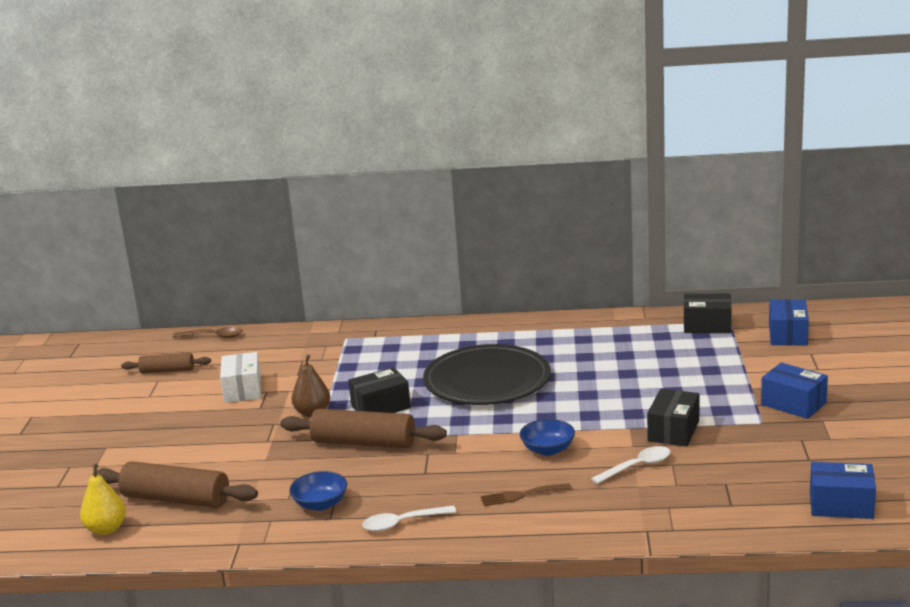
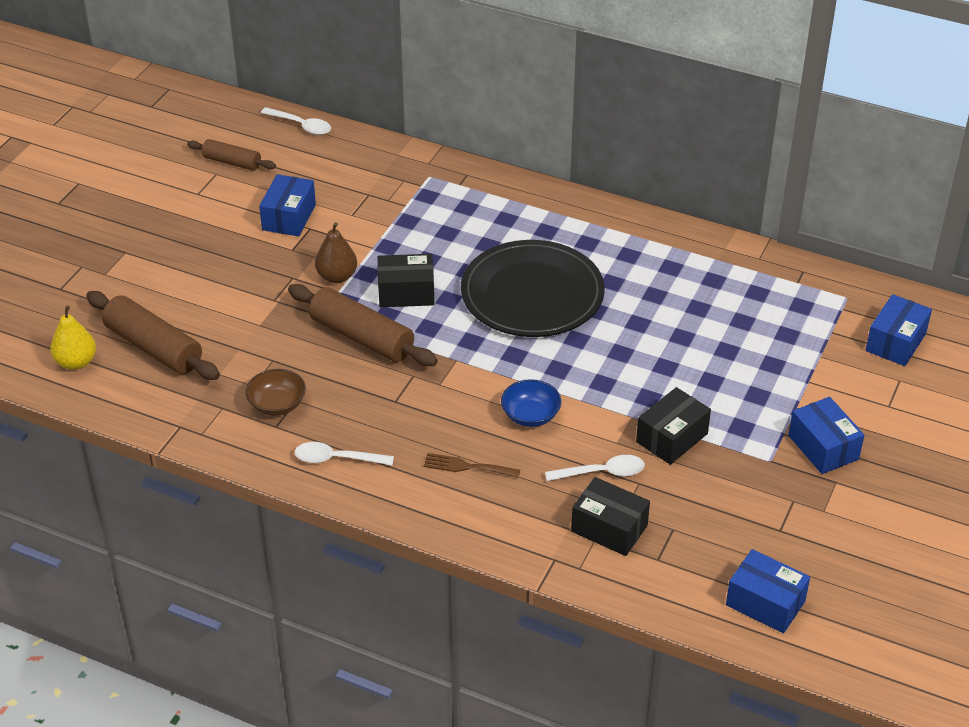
camera: 20 degrees right, 20 degrees up
brown spoon [173,327,243,338] -> white spoon [261,107,331,135]
white box [220,352,261,403] -> blue box [259,174,316,236]
blue bowl [289,471,347,511] -> brown bowl [246,369,306,416]
black box [684,294,731,333] -> black box moved to [571,477,650,556]

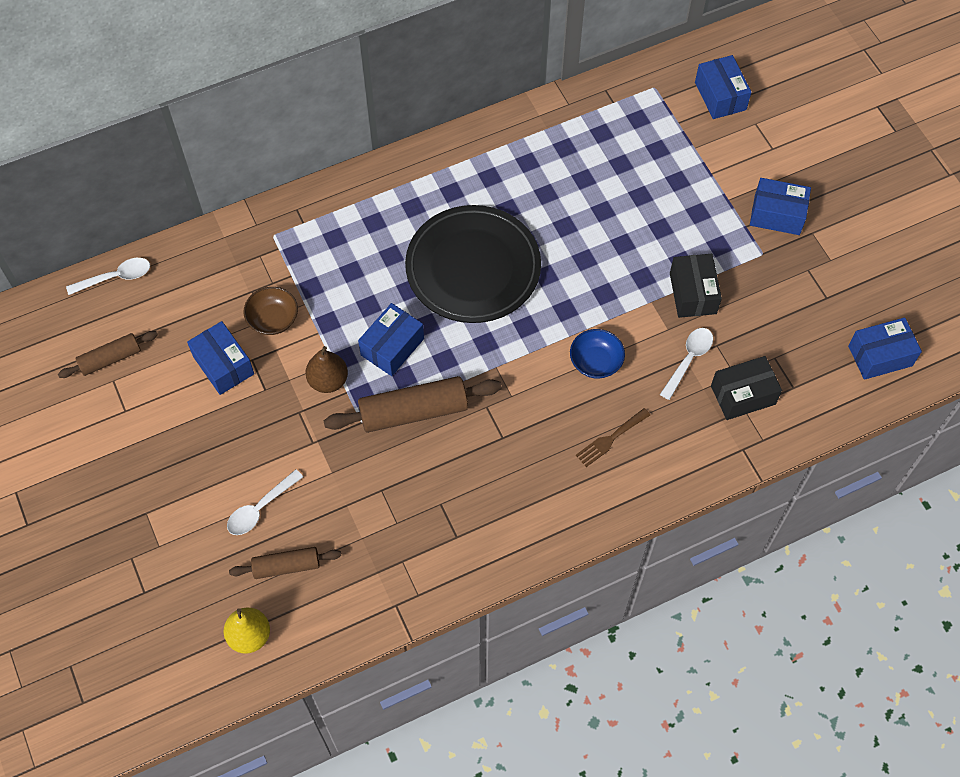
camera: 50 degrees left, 20 degrees up
brown rolling pin [86,291,220,380] -> brown rolling pin [229,547,341,579], size x0.59
brown bowl [246,369,306,416] -> brown bowl moved to [243,287,298,335]
white spoon [295,442,394,465] -> white spoon moved to [227,469,303,535]
black box [378,254,434,307] -> blue box [358,303,424,376]

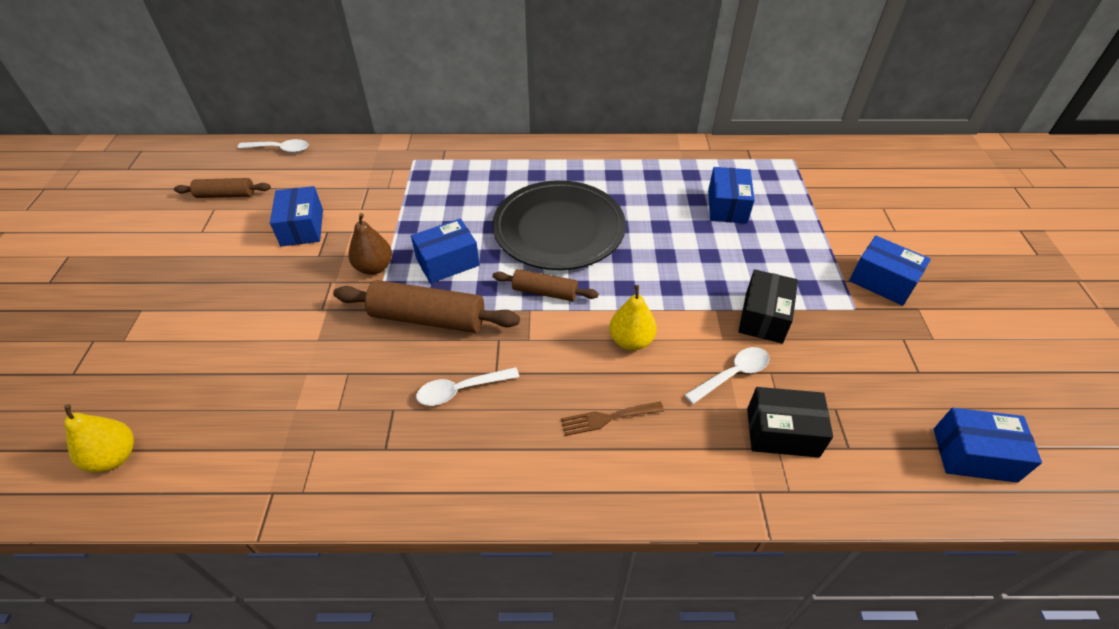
camera: 25 degrees right, 15 degrees down
white spoon [227,469,303,535] -> white spoon moved to [416,367,519,406]
brown rolling pin [229,547,341,579] -> brown rolling pin moved to [493,269,599,301]
brown bowl [243,287,298,335] -> none
blue bowl [570,329,625,379] -> yellow pear [609,285,657,350]
blue box [695,55,752,119] -> blue box moved to [708,167,755,224]

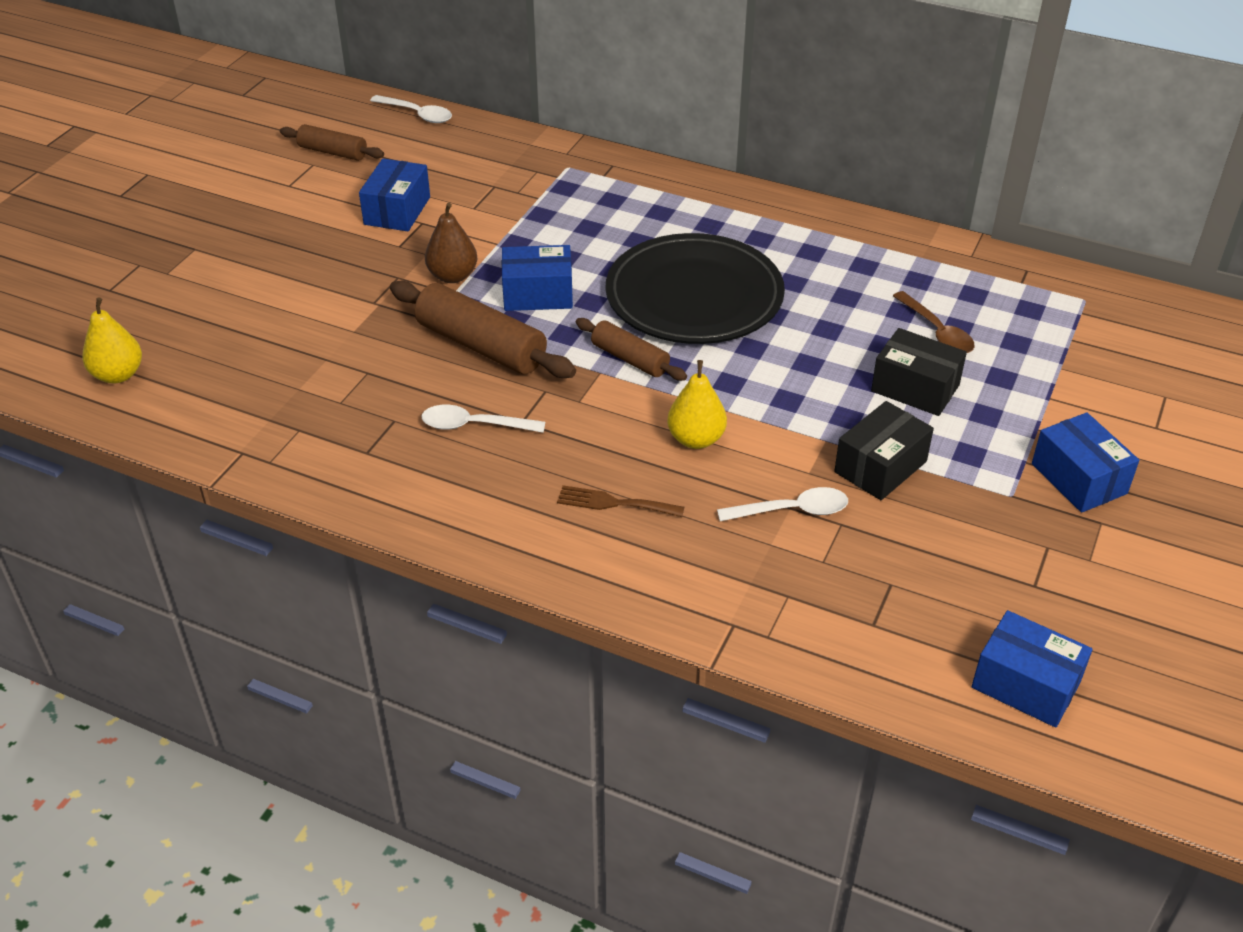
camera: 25 degrees right, 5 degrees down
blue box [708,167,755,224] -> brown spoon [893,291,975,353]
black box [747,387,833,458] -> black box moved to [871,328,967,416]

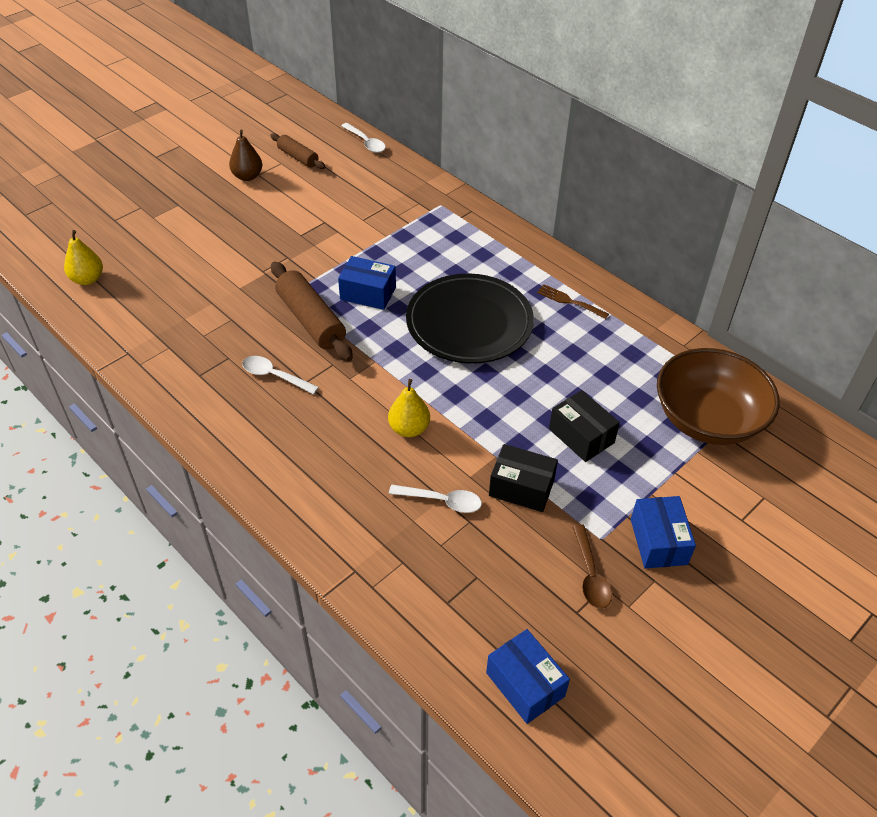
camera: 20 degrees right, 5 degrees up
blue box [359,159,430,231] -> none
brown pear [425,203,478,283] -> brown pear moved to [229,129,262,181]
brown fork [557,485,684,517] -> brown fork moved to [537,284,609,319]
brown rolling pin [576,318,687,381] -> none
black box [834,401,934,500] -> black box turned 45 degrees clockwise [489,444,558,512]
brown spoon [893,291,975,353] -> brown spoon moved to [572,524,612,609]
none -> brown bowl [657,348,780,445]

